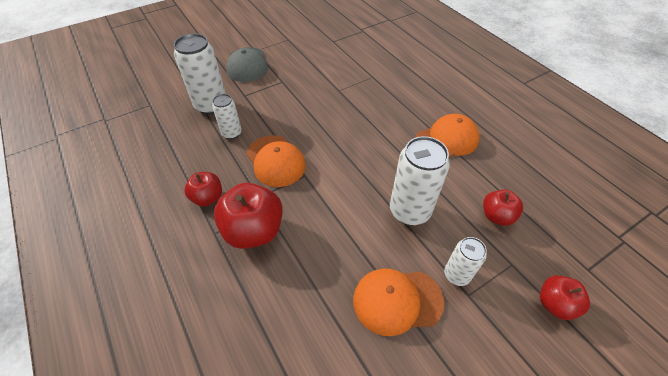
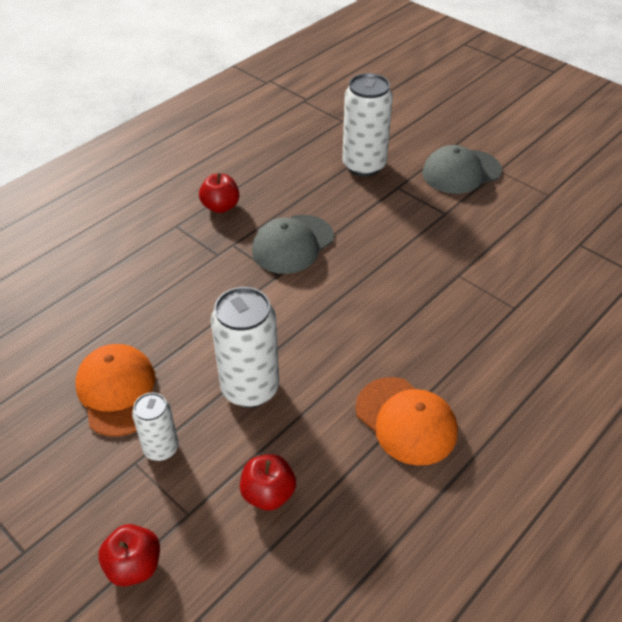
camera: 75 degrees right, 5 degrees down
white can [212,94,242,139] -> none
red apple [214,183,283,249] -> none
orange cap [246,135,306,187] -> grey cap [252,215,334,274]

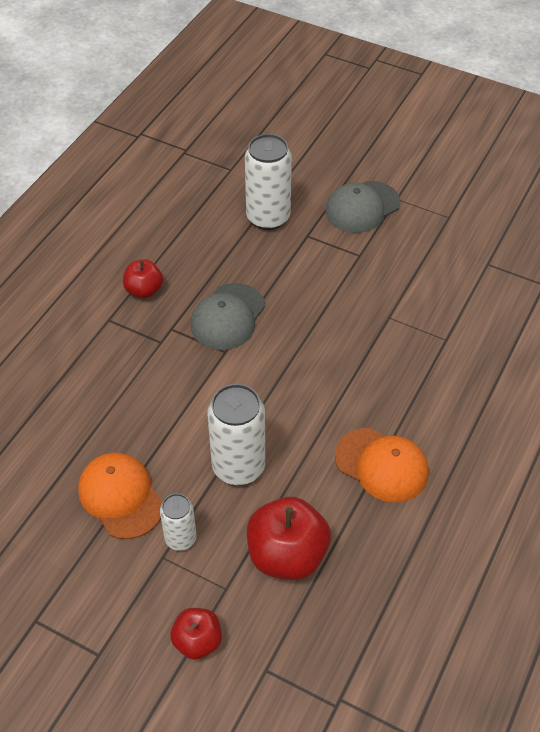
camera: 15 degrees left, 5 degrees up
red apple [240,454,296,511] -> red apple [247,497,331,580], size x1.72

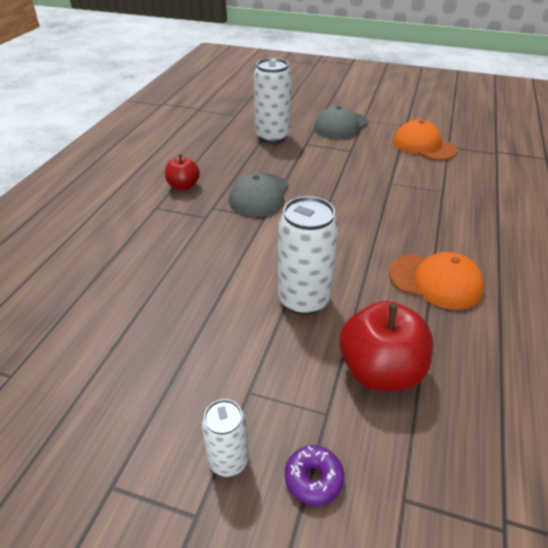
camera: 10 degrees left, 10 degrees down
orange cap [78,452,163,539] -> orange cap moved to [393,119,457,160]
white can [160,493,197,551] -> white can moved to [202,399,249,477]
red apple [170,608,222,660] -> purple donut [285,445,344,506]

